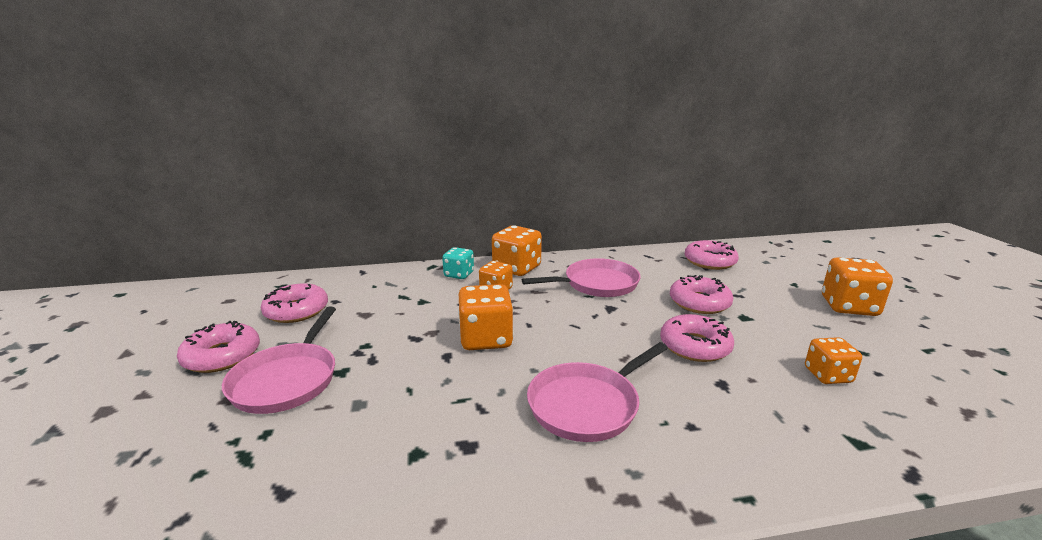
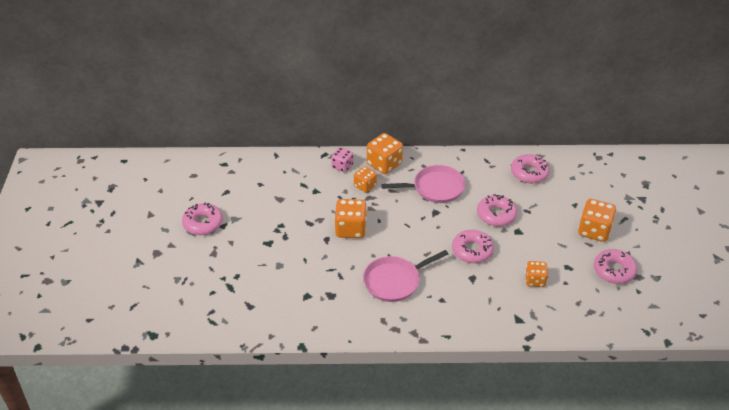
camera: 10 degrees right, 20 degrees up
pink pan [222,307,336,414] -> none
pink donut [260,283,328,323] -> pink donut moved to [594,249,637,284]
turquoise dice [442,247,474,279] -> pink dice [331,147,353,172]

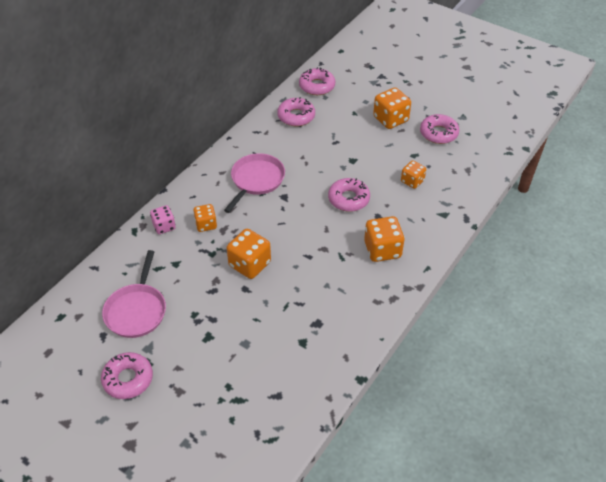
camera: 55 degrees left, 5 degrees up
pink pan [363,250,448,302] -> pink pan moved to [102,250,166,338]
orange dice [367,133,403,174] -> orange dice moved to [364,216,404,262]
pink donut [477,194,517,226] -> pink donut moved to [299,67,335,95]

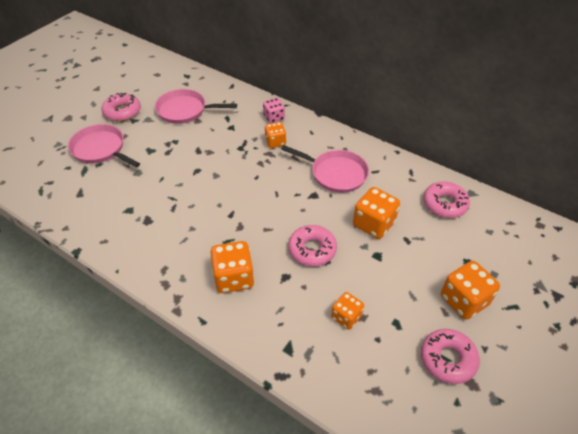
camera: 90 degrees right, 0 degrees up
orange dice [227,229,271,279] -> orange dice moved to [353,187,400,239]
pink donut [299,67,335,95] -> none
none -> pink pan [68,124,140,167]

